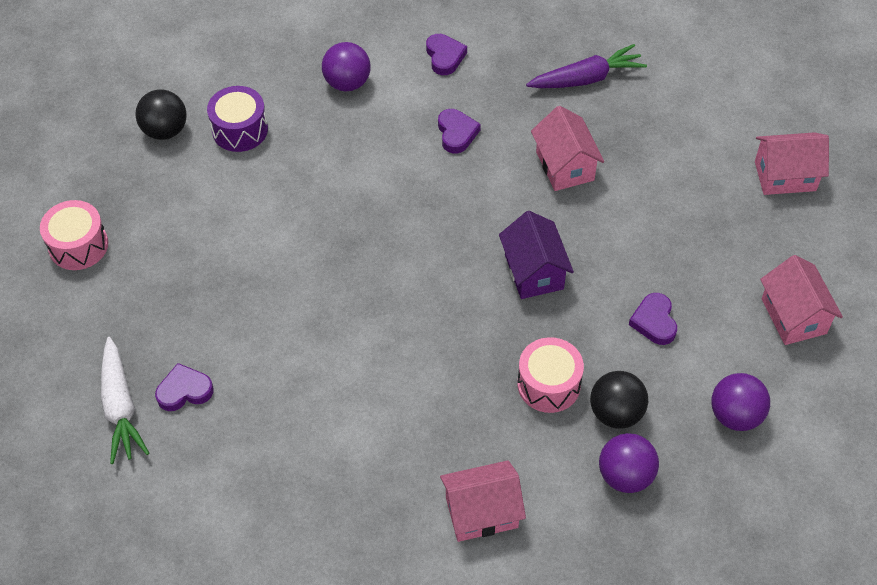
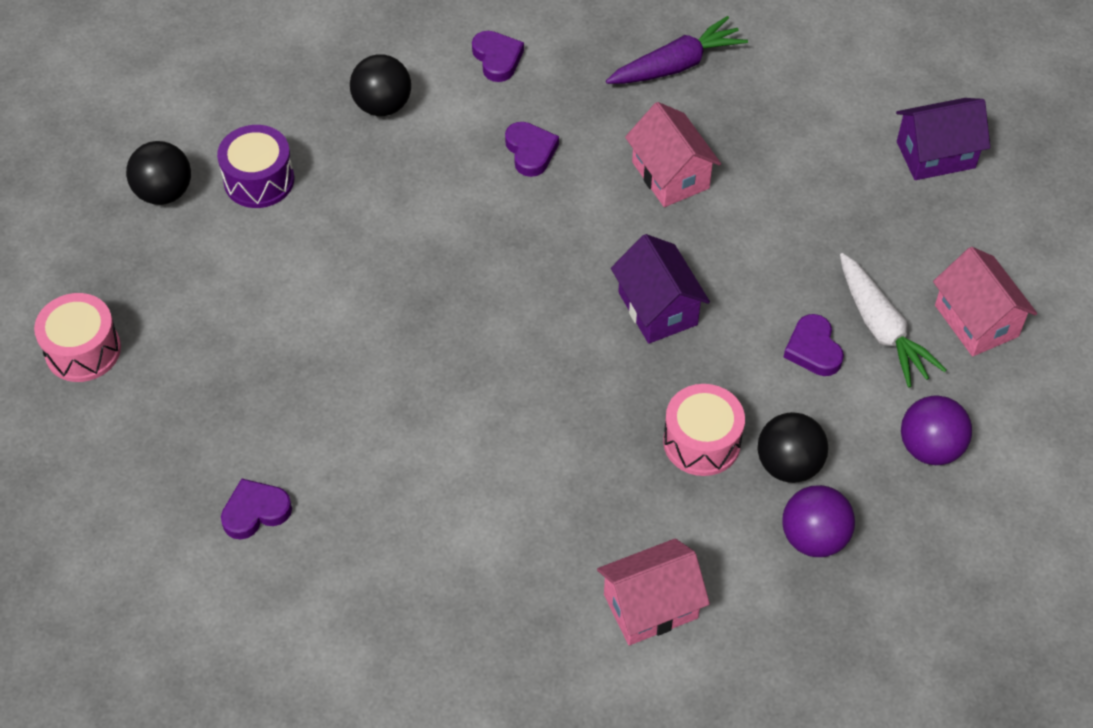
camera: 10 degrees left, 0 degrees up
white carrot [101,337,149,464] -> white carrot moved to [840,253,947,388]
purple ball [322,42,371,92] -> black ball [350,54,411,116]
pink house [755,132,829,195] -> purple house [896,98,990,180]

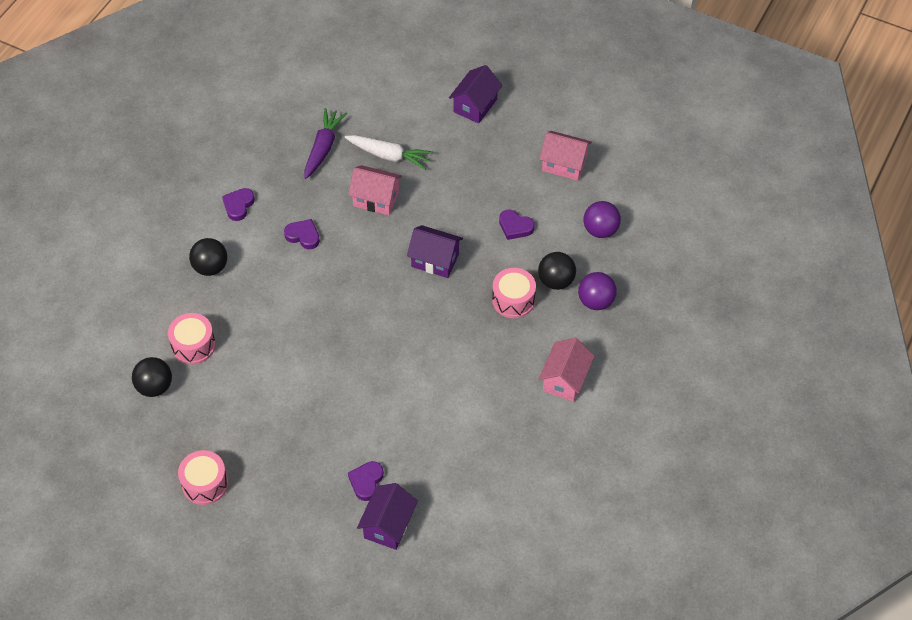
camera: 45 degrees left, 0 degrees up
purple drum [217,125,295,208] -> pink drum [168,313,216,365]
purple heart [472,31,524,82] -> purple heart turned 90 degrees counterclockwise [222,188,255,221]
white carrot [840,253,947,388] -> white carrot moved to [345,135,433,170]
none -> purple house [357,483,418,550]

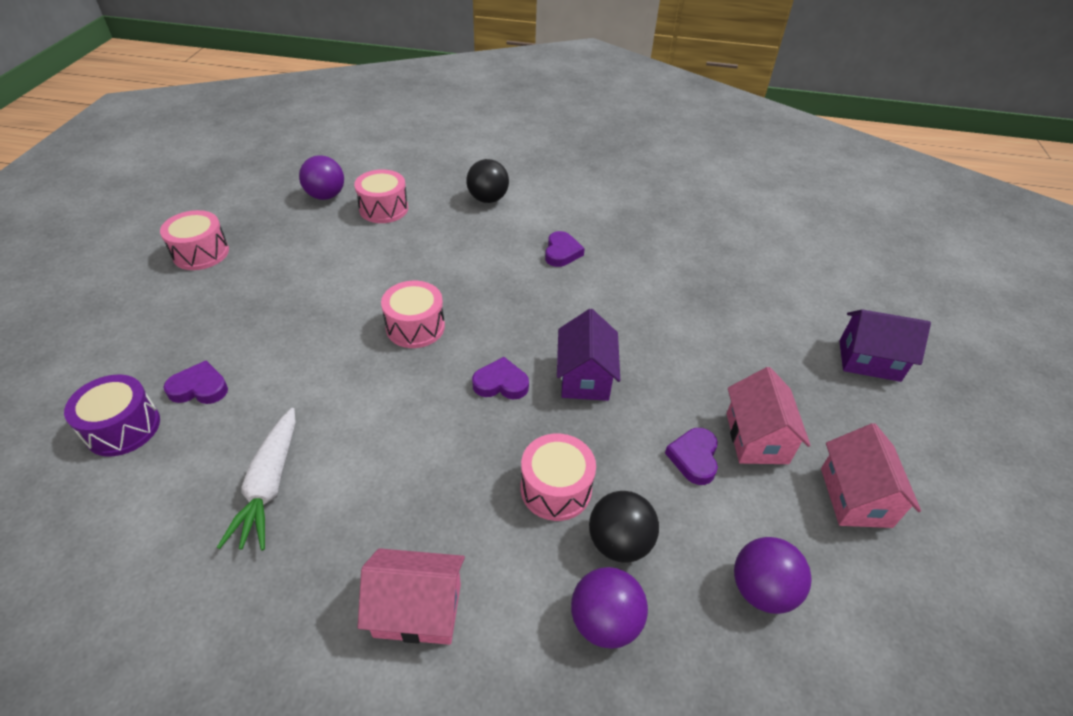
camera: 70 degrees right, 10 degrees down
black ball [132,357,172,397] -> purple ball [299,155,344,200]
purple heart [222,188,255,221] -> purple heart moved to [472,357,529,399]
purple carrot [304,108,347,179] -> none
white carrot [345,135,433,170] -> white carrot moved to [217,408,296,551]
pink house [348,165,402,215] -> pink house moved to [727,367,811,464]
purple house [357,483,418,550] -> purple drum [64,375,160,456]
none -> pink drum [381,281,445,348]

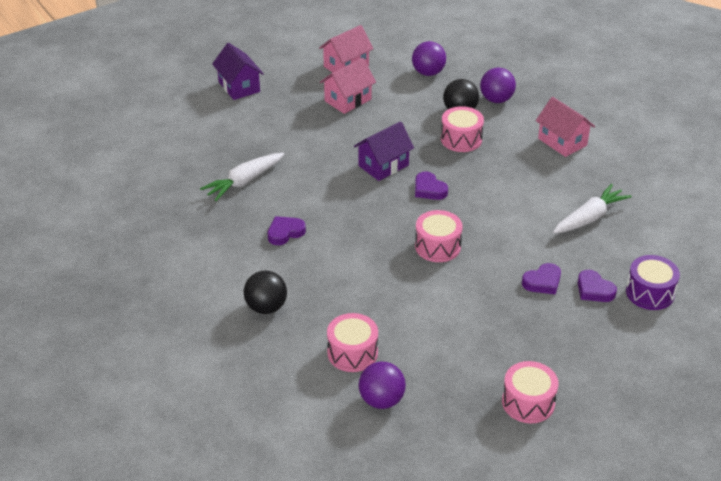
camera: 130 degrees left, 5 degrees down
purple heart [665,428,718,485] -> purple heart moved to [522,263,561,294]
none -> white carrot [200,153,284,201]

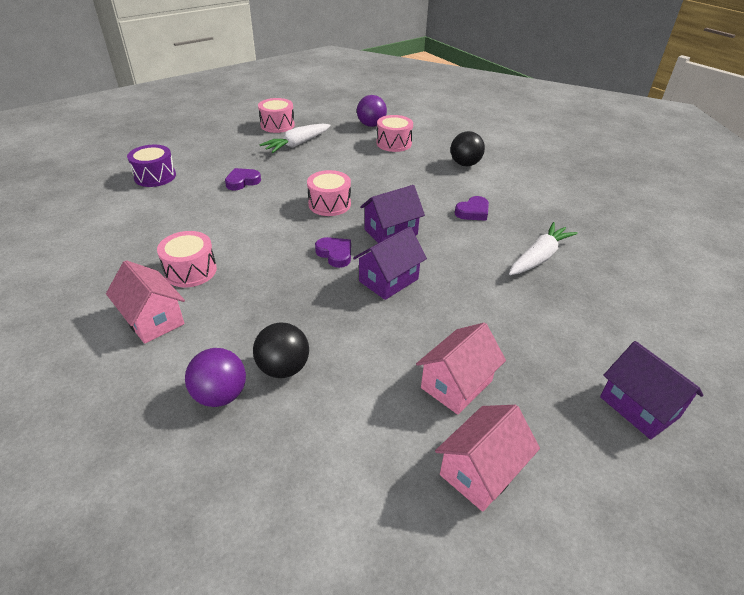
camera: 175 degrees right, 0 degrees up
purple ball [412,41,446,76] -> none
pink drum [441,106,484,152] -> pink drum moved to [157,231,217,287]
white carrot [553,184,631,234] -> white carrot moved to [260,124,331,153]
purple heart [578,270,617,302] -> none
none -> purple house [360,185,425,243]

